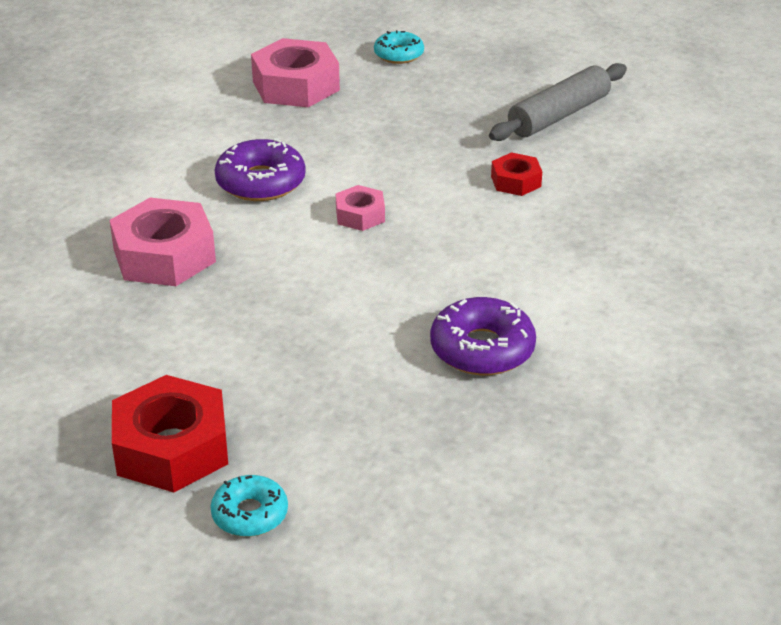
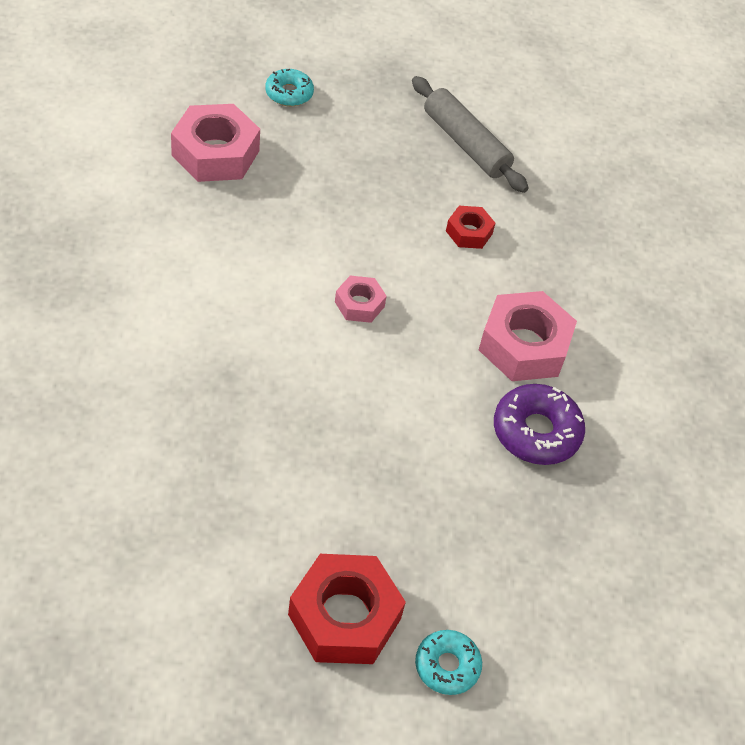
camera: 30 degrees left, 15 degrees up
pink nut [109,198,216,286] -> pink nut moved to [479,291,577,381]
purple donut [215,138,306,201] -> none
grey rolling pin [489,63,627,141] -> grey rolling pin turned 60 degrees counterclockwise [412,76,528,193]

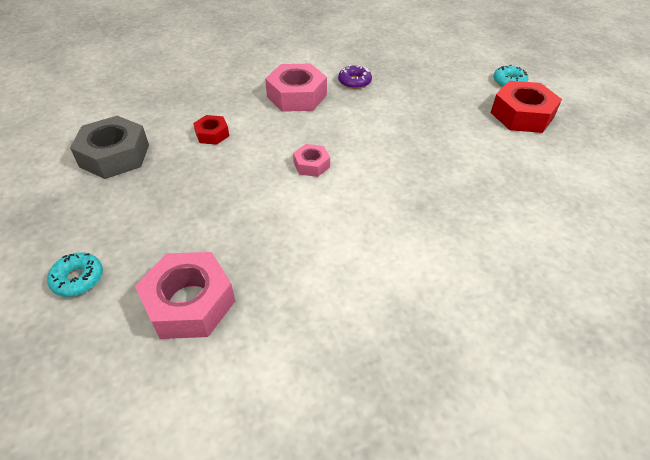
camera: 105 degrees left, 5 degrees down
grey rolling pin [412,76,528,193] -> grey nut [70,116,149,179]
purple donut [494,384,585,465] -> purple donut [338,65,372,89], size x0.64

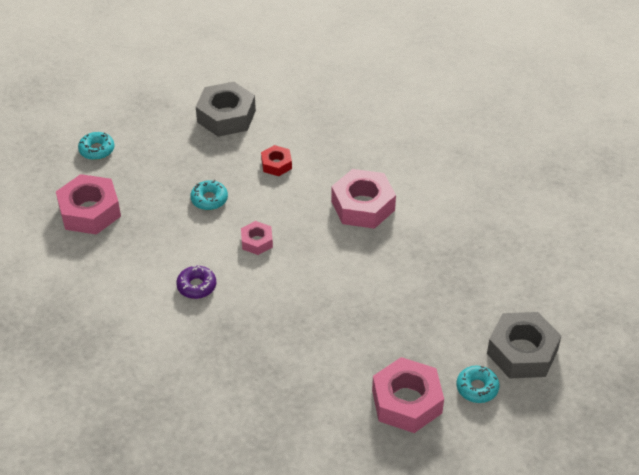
camera: 75 degrees right, 0 degrees up
purple donut [338,65,372,89] -> purple donut moved to [176,266,216,299]
red nut [491,81,562,133] -> pink nut [372,357,444,433]
none -> turquoise donut [190,180,228,210]
none -> grey nut [487,312,561,379]

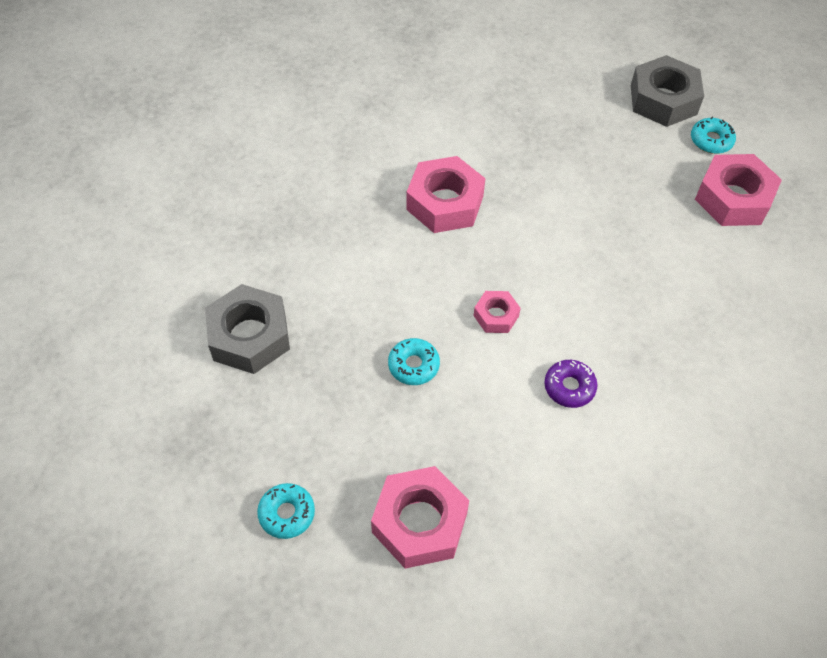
camera: 85 degrees left, 10 degrees up
red nut [261,145,292,176] -> none

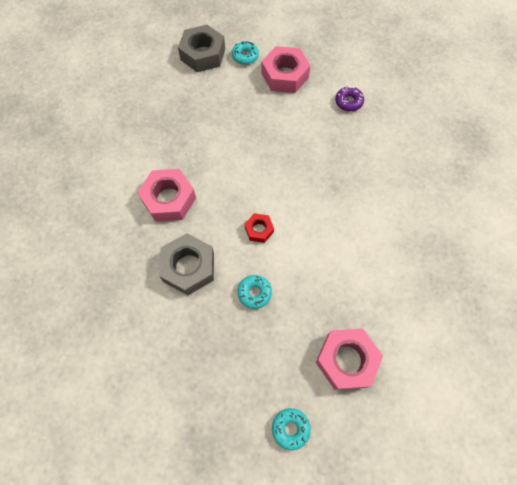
camera: 50 degrees left, 10 degrees up
grey nut [205,284,290,374] -> grey nut moved to [159,233,214,295]
pink nut [474,291,521,333] -> red nut [245,213,274,243]
purple donut [544,360,598,408] -> purple donut moved to [335,86,364,111]

